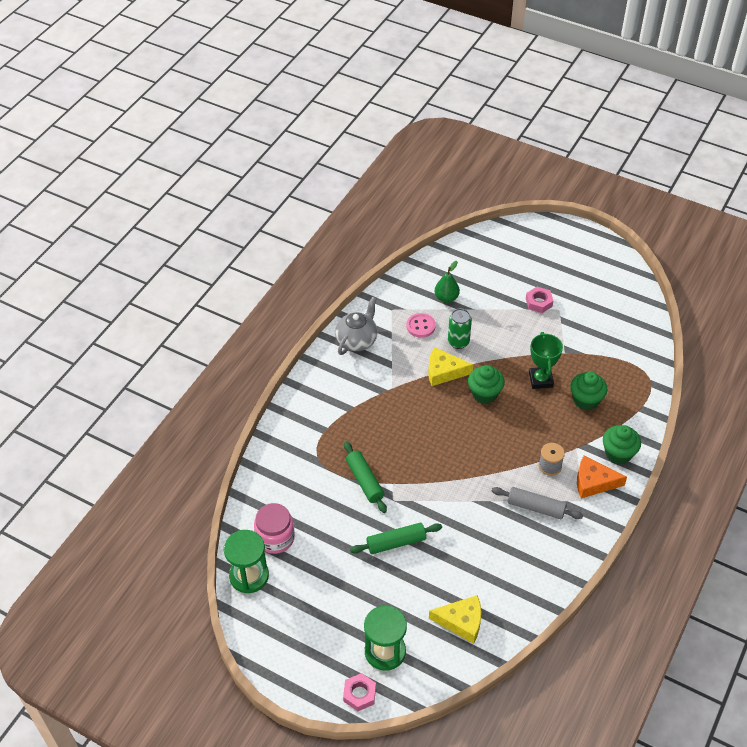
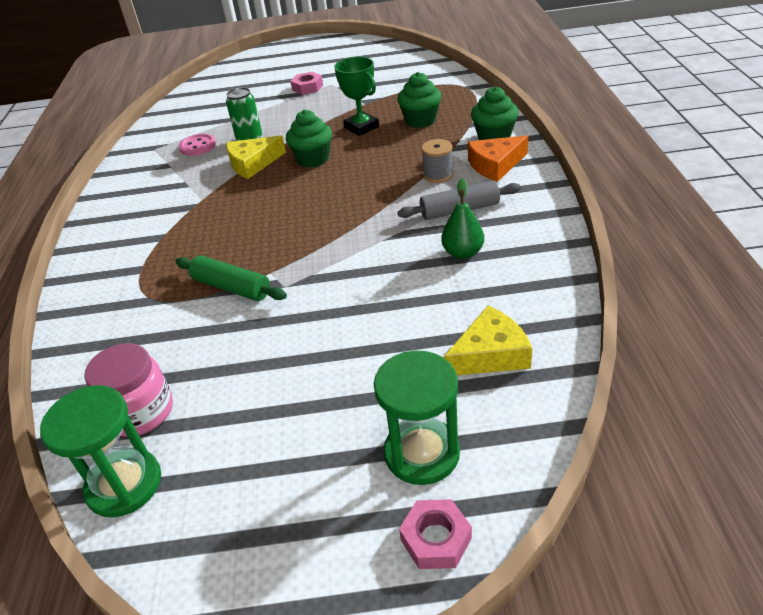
camera: 30 degrees left, 10 degrees down
grey teapot [335,297,377,355] -> none
green rolling pin [350,523,442,554] -> none
green pear [435,261,460,303] -> green pear moved to [441,178,484,259]

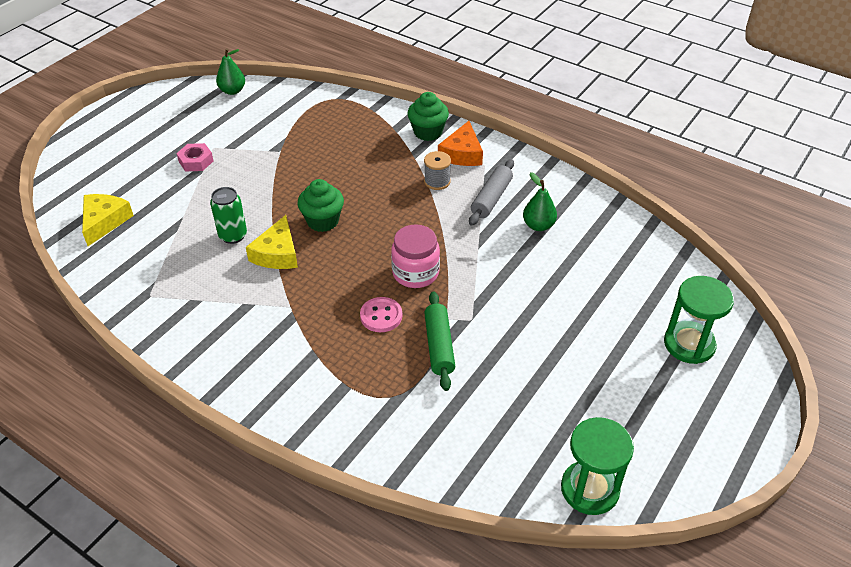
camera: 55 degrees left, 5 degrees up
pink jar [84,343,173,437] -> pink jar moved to [391,225,440,288]
green rolling pin [175,255,287,301] -> green rolling pin turned 75 degrees counterclockwise [424,291,455,391]
pink button [179,134,216,156] -> pink button moved to [360,297,402,332]
green trophy [334,57,379,136] -> none
green cupcake [397,72,442,128] -> none
pink nut [399,499,472,569] -> none
yellow cheese [443,306,532,375] -> yellow cheese moved to [82,194,134,246]
none -> green pear [216,48,245,95]

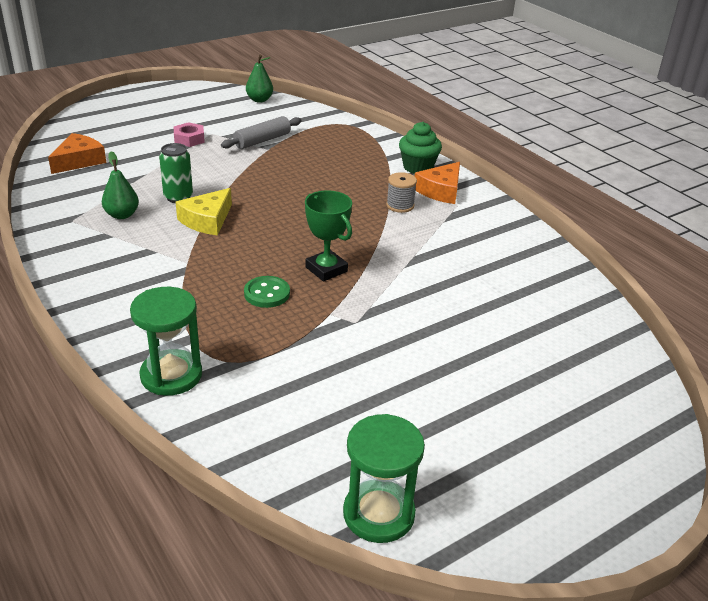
camera: 20 degrees right, 10 degrees down
yellow cheese [82,194,134,246] -> orange cheese [48,133,106,174]
green cupcake [298,179,344,232] -> none
pink button [360,297,402,332] -> green button [244,276,290,308]
pink jar [391,225,440,288] -> green trophy [305,190,352,281]
green rolling pin [424,291,455,391] -> none
grey rolling pin [469,159,514,226] -> grey rolling pin moved to [221,116,302,149]
green pear [523,172,557,231] -> green pear moved to [102,151,139,219]
green hourglass [664,276,734,364] -> green hourglass moved to [130,287,202,396]

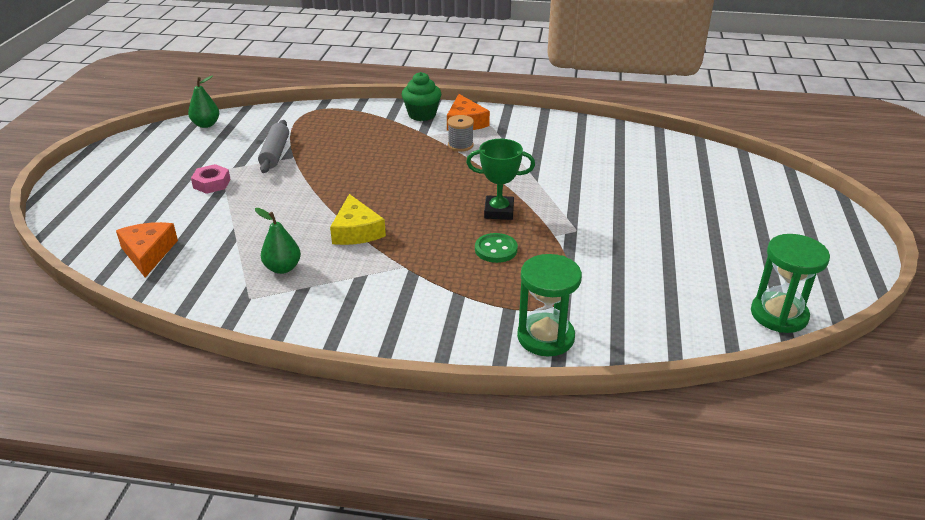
camera: 45 degrees left, 0 degrees up
green can [159,143,193,203] -> none

